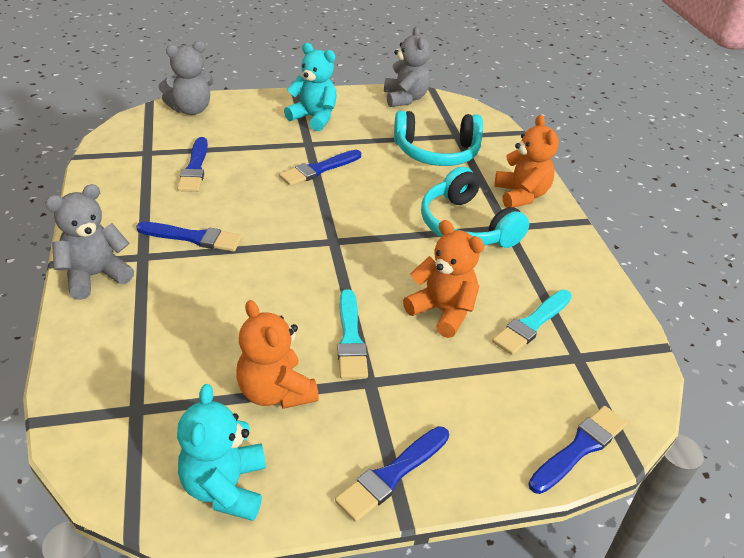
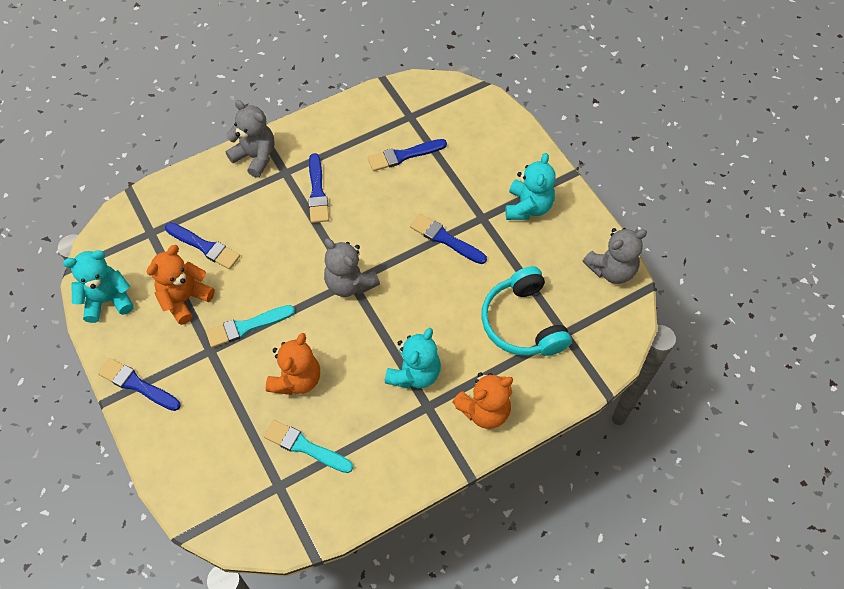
camera: 75 degrees right, 20 degrees up
grey teddy bear [158,41,214,115] -> grey teddy bear moved to [324,239,380,297]
turquoise headphones [421,167,529,248] -> turquoise teddy bear [385,328,441,389]
blue brush [528,406,627,494] -> blue brush moved to [165,223,240,269]

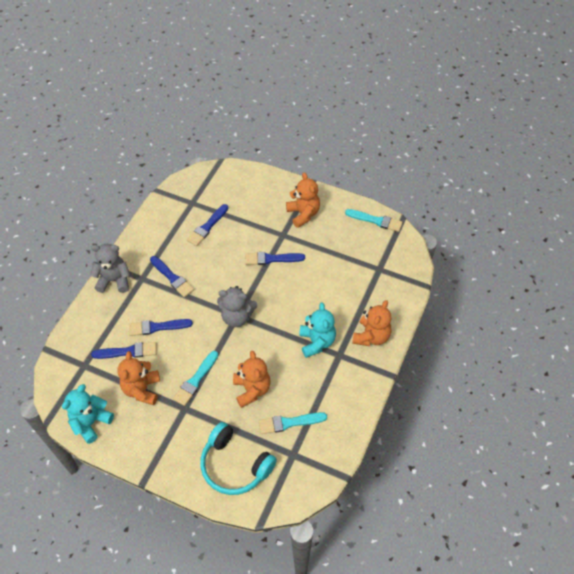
camera: 35 degrees left, 5 degrees down
blue brush [98,358,181,411] -> blue brush moved to [129,319,193,336]
turquoise headphones [481,266,572,356] -> turquoise headphones moved to [200,422,277,495]
turquoise teddy bear [505,153,556,220] -> orange teddy bear [286,172,320,228]
grey teddy bear [583,228,647,284] -> turquoise brush [345,209,403,232]

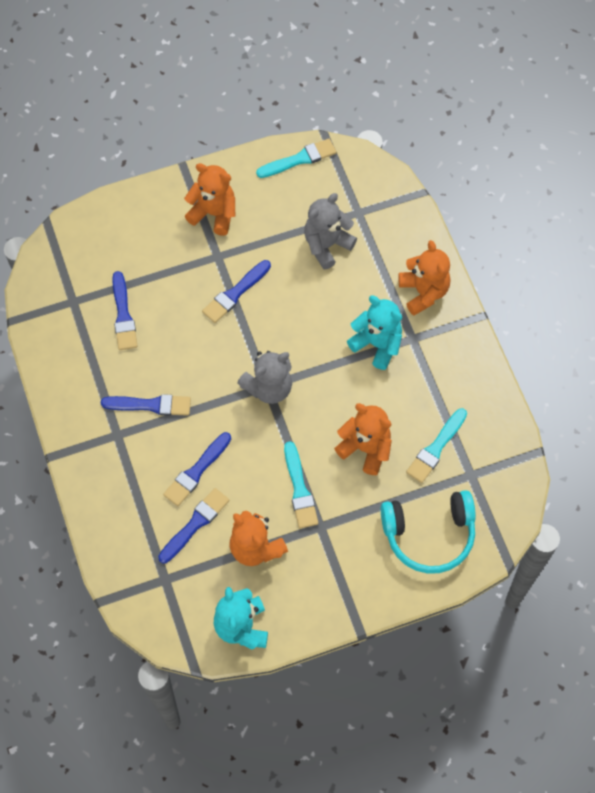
camera: 45 degrees left, 10 degrees up
grey teddy bear [90,244,130,293] -> grey teddy bear moved to [304,193,357,269]

